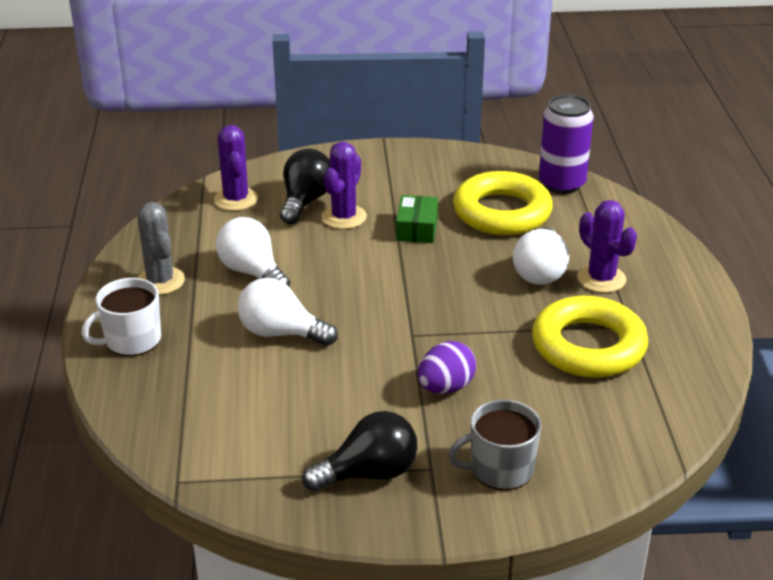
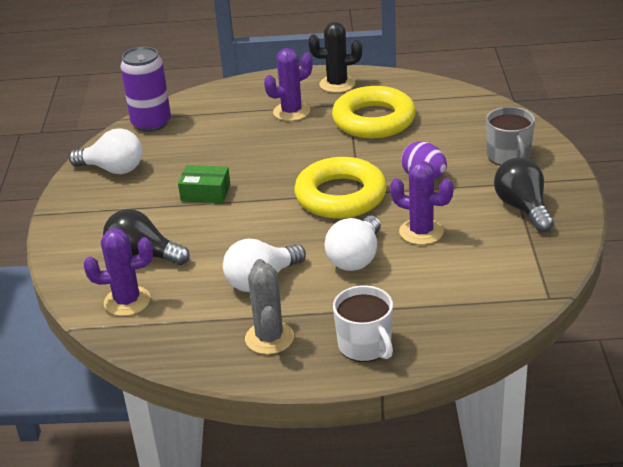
camera: 85 degrees left, 0 degrees up
grey cactus [137,202,185,295] -> grey cactus turned 75 degrees counterclockwise [245,259,294,354]
purple cactus [322,142,367,229] -> purple cactus moved to [390,161,454,245]
yellow ring [453,171,553,235] -> yellow ring moved to [294,157,387,219]
white light bulb [513,227,569,285] -> white light bulb moved to [69,128,142,174]
none -> black cactus [308,22,362,93]

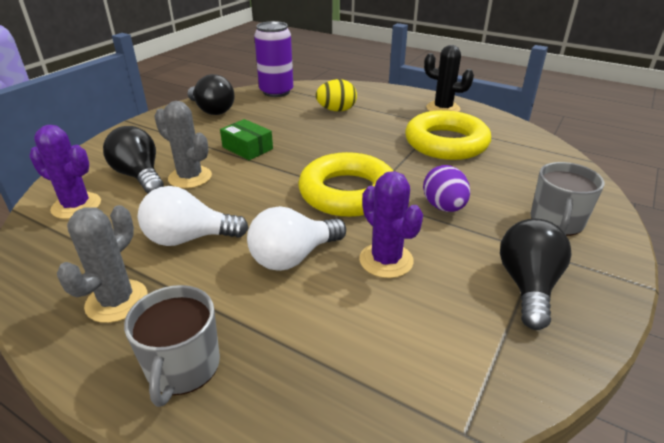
camera: 30 degrees right, 0 degrees up
white light bulb [69,128,142,174] -> black light bulb [187,74,235,115]
purple cactus [264,48,313,121] -> none
white mug [333,285,393,362] -> grey mug [124,285,220,407]
none -> grey cactus [154,101,212,188]
none -> yellow egg [316,79,357,111]

